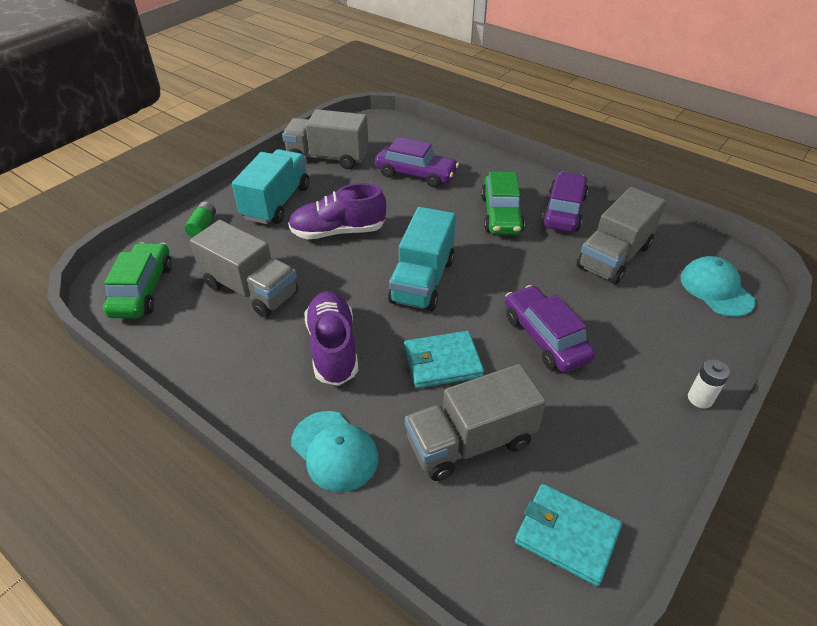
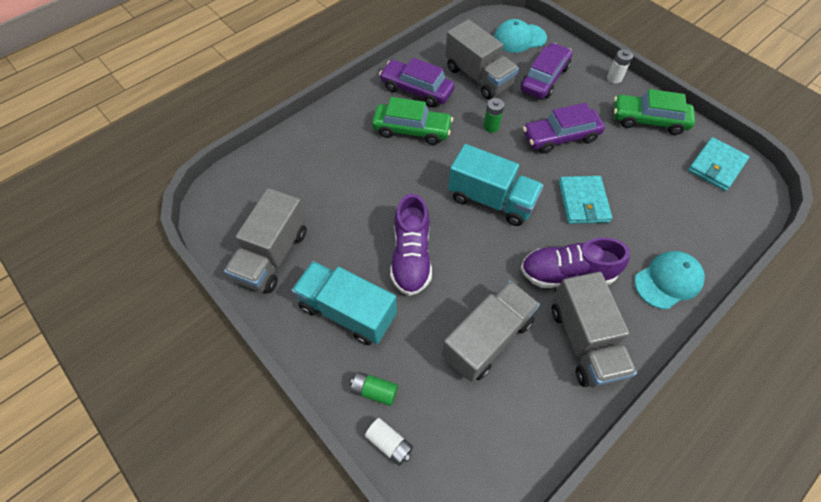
camera: 80 degrees left, 15 degrees up
green car [103,242,172,319] -> green car moved to [614,89,695,135]
purple car [375,137,459,188] -> purple car moved to [521,43,572,99]
grey truck [405,364,546,481] -> grey truck moved to [552,272,637,388]
none -> white battery [365,418,413,466]
none -> green battery [483,98,504,133]

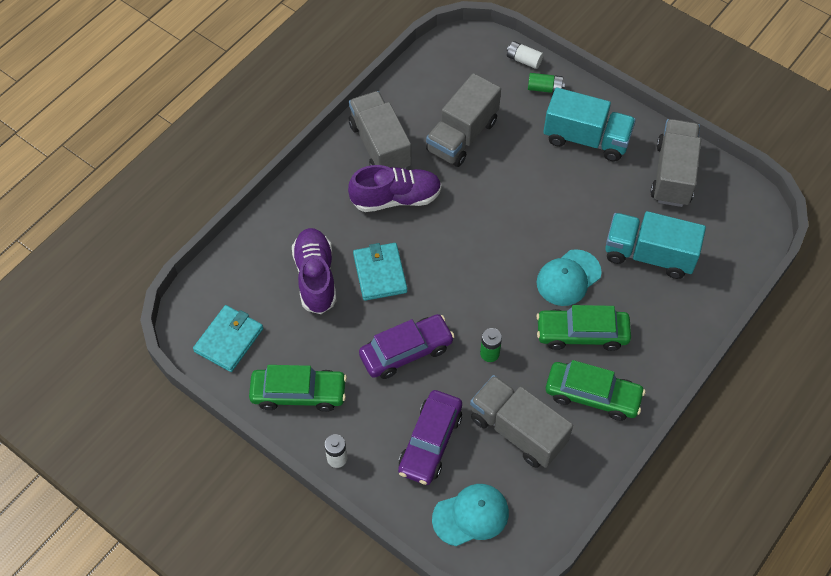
camera: 170 degrees right, 0 degrees up
purple car [379,58,455,107] -> green car [546,360,645,421]
purple shoe [390,194,432,296] -> purple shoe moved to [292,228,336,314]
turquoise truck [448,144,544,226] -> turquoise truck moved to [605,211,706,279]
turquoise cap [634,251,705,309] -> turquoise cap moved to [537,249,602,306]

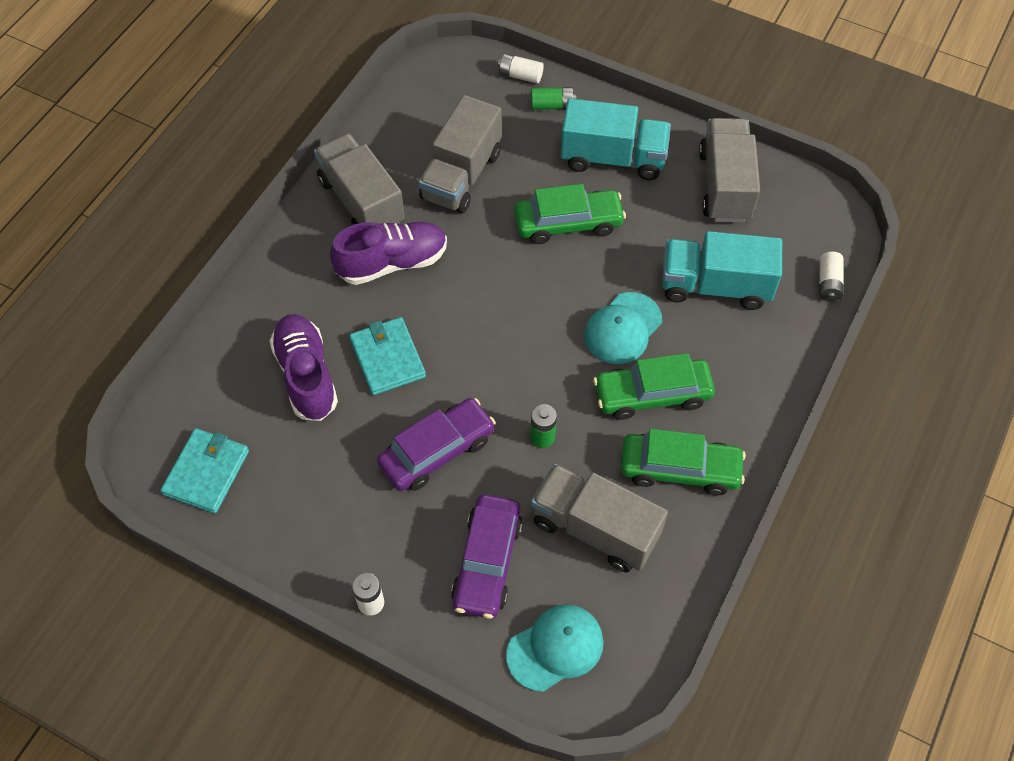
camera: 10 degrees left, 0 degrees up
green car [249,365,347,412] -> green car moved to [514,184,626,244]
none -> white battery [819,252,844,301]

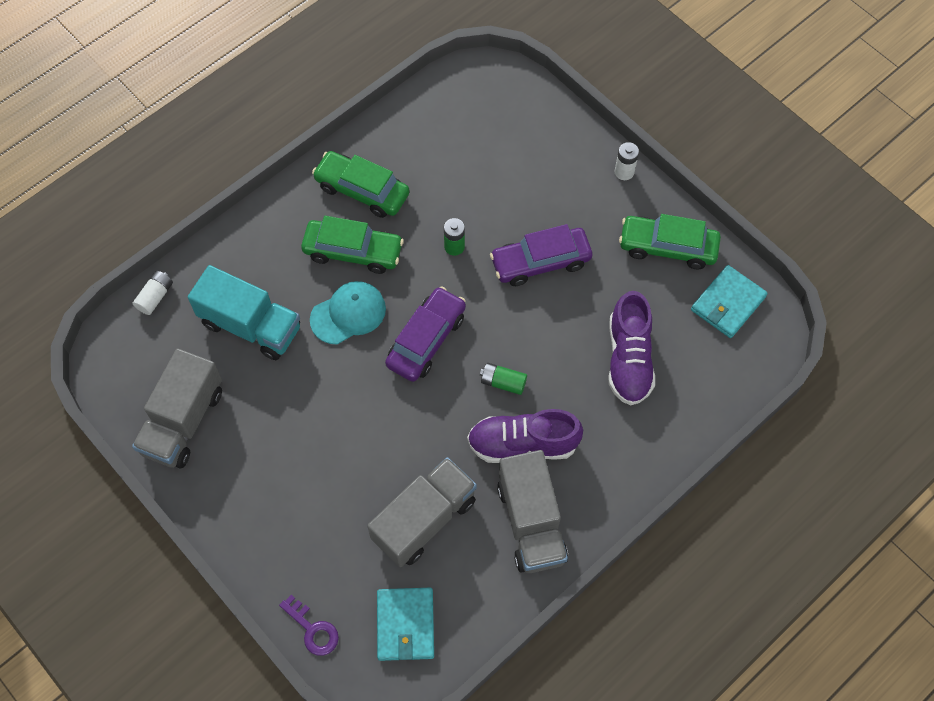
camera: 160 degrees left, 5 degrees up
turquoise wallet [349,317,426,395] -> turquoise wallet moved to [377,588,434,661]
purple car [451,494,523,619] -> purple car moved to [385,286,466,382]
white battery [498,54,544,83] -> purple key [279,595,339,656]
turquoise cap [506,604,604,692] -> none
green car [514,184,626,244] -> green car moved to [619,214,721,269]
green battery [531,87,576,110] -> green battery moved to [480,363,527,395]
grey truck [531,463,668,572] -> none
turquoise truck [561,98,671,180] -> none

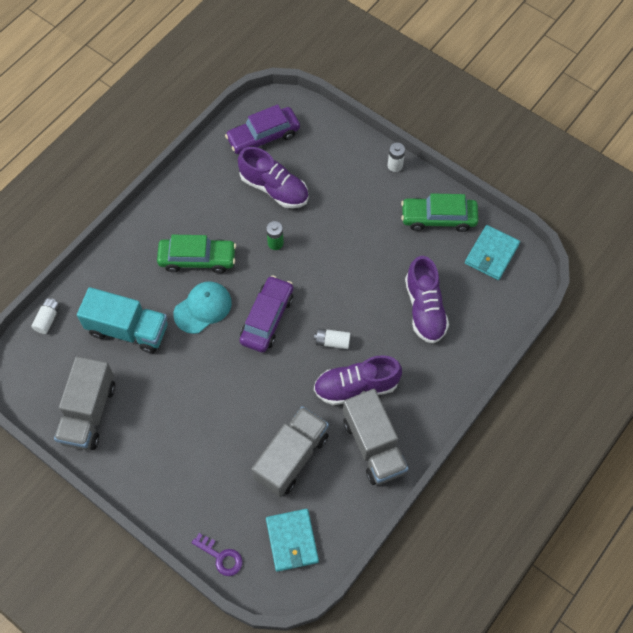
camera: 10 degrees left, 0 degrees up
green car [312,151,410,218] -> none
green battery [480,363,527,395] -> white battery [314,329,350,349]
purple car [490,224,592,286] -> purple car moved to [225,104,300,154]
none -> purple shoe [238,147,309,208]

